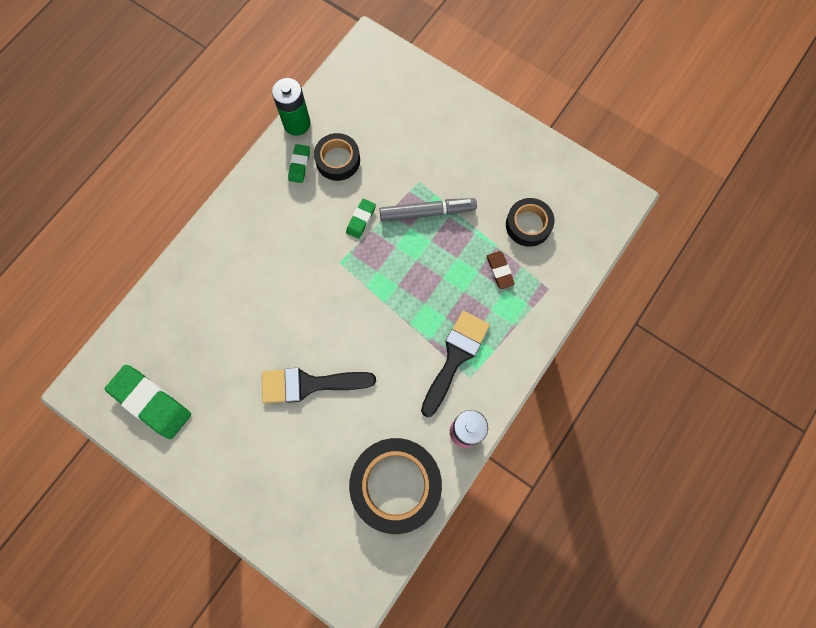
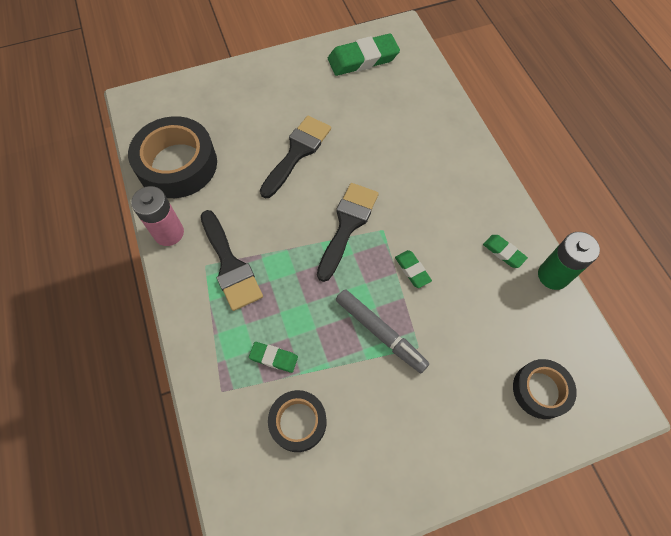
camera: 125 degrees right, 10 degrees down
black tape [314,133,360,181] -> black tape moved to [513,359,577,419]
grey marker [379,198,477,221] -> grey marker turned 75 degrees counterclockwise [336,289,429,373]
brown eraser [487,251,515,289] -> green eraser [249,342,298,373]
none -> black brush [317,183,379,282]

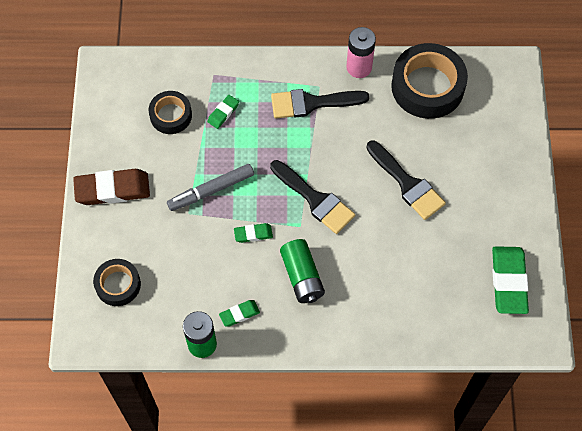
camera: 110 degrees right, 0 degrees up
none -> brown eraser [73,169,150,205]
none -> green battery [280,239,325,303]

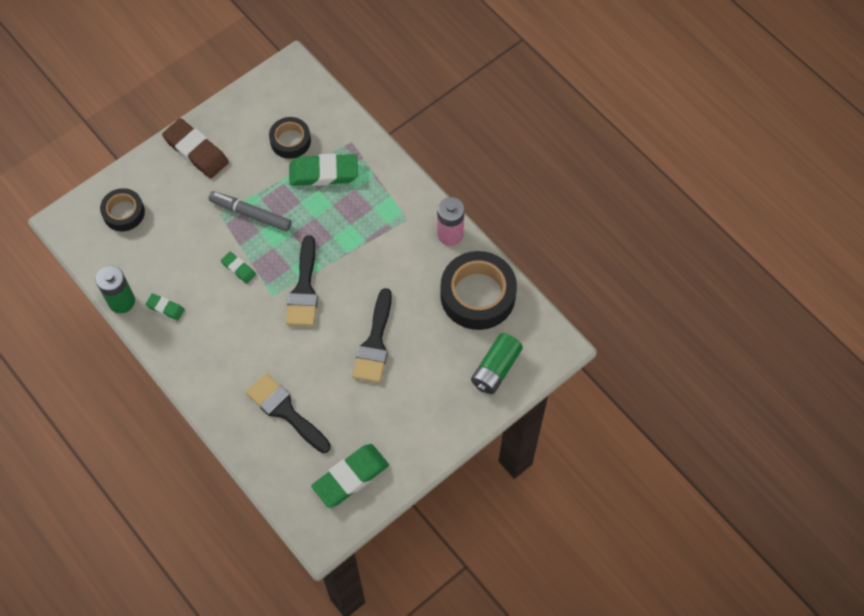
camera: 50 degrees right, 0 degrees up
green eraser [207,95,239,129] -> green eraser [289,154,358,186], size x1.97
black brush [271,89,369,119] -> black brush moved to [246,373,331,453]
green battery [280,239,325,303] -> green battery moved to [471,333,523,394]

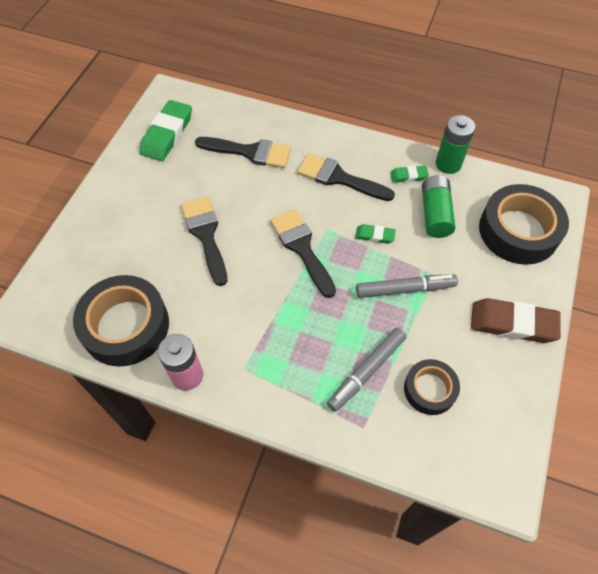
camera: 150 degrees right, 5 degrees down
black tape [100,188,145,231] -> black tape [479,184,569,265], size x1.76
green eraser [289,154,358,186] -> grey marker [327,328,407,412]
green battery [471,333,523,394] -> green battery moved to [422,175,456,238]
none -> black brush [297,153,395,201]

